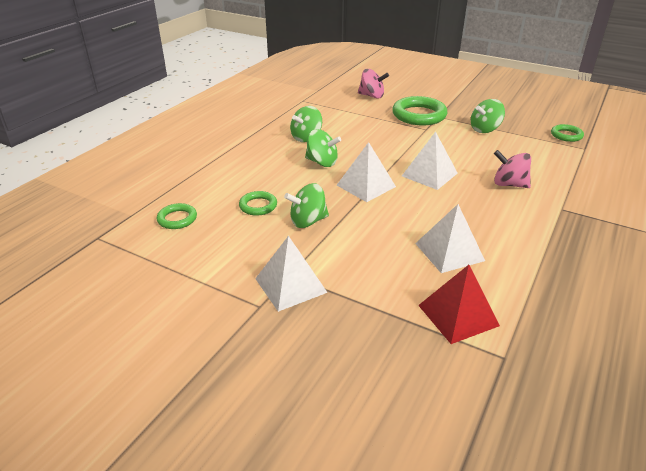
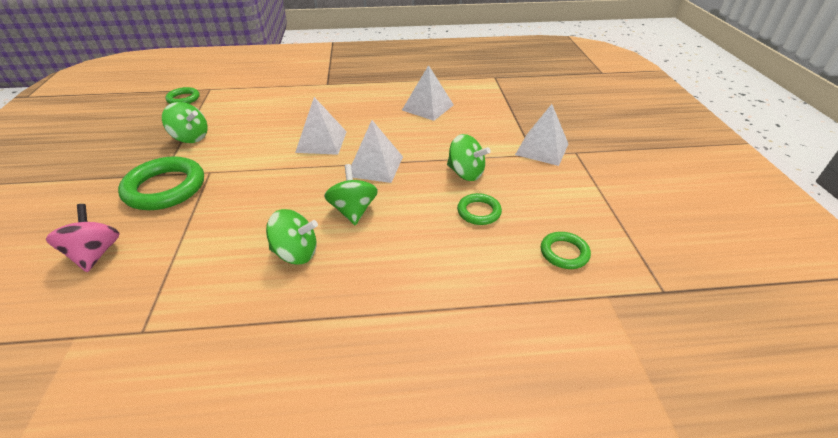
camera: 125 degrees left, 5 degrees up
red pyramid [418,265,500,344] -> none
pink spinning top [494,150,531,188] -> none

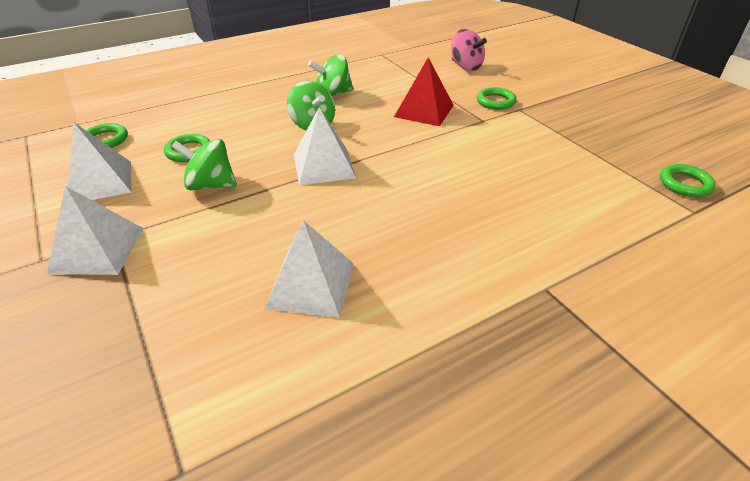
camera: 155 degrees right, 0 degrees up
green ring [118,156,204,210] -> green ring [477,87,517,110], size x0.53
green spinning top [162,102,208,143] -> none
white pyramid [295,97,347,155] -> white pyramid moved to [68,122,132,200]
none -> red pyramid [394,57,454,126]

